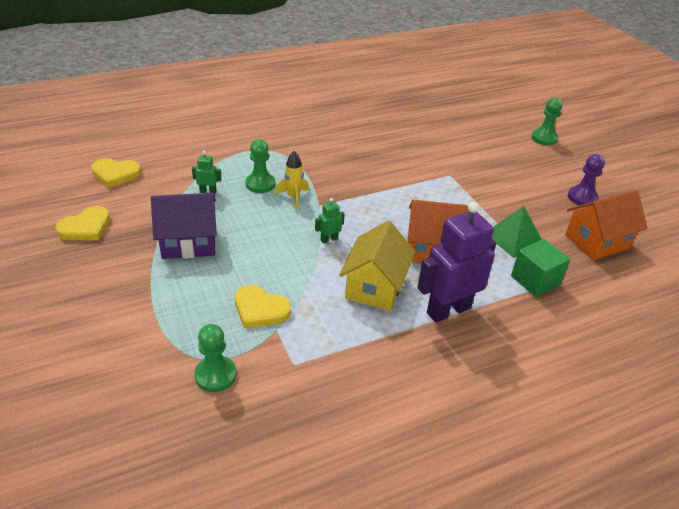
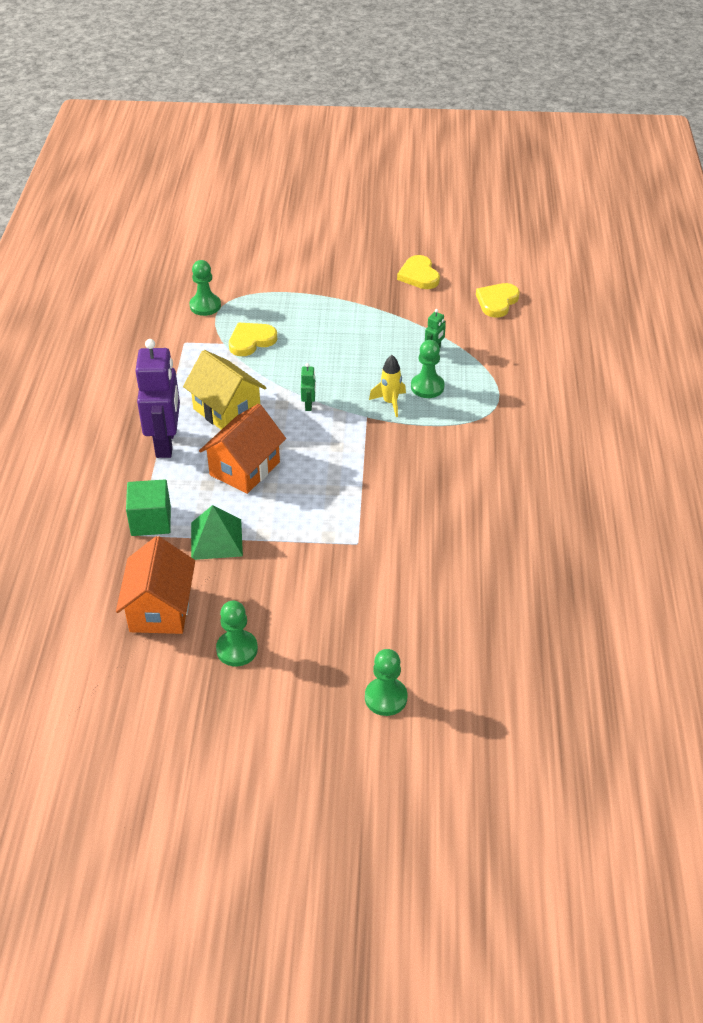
camera: 120 degrees right, 5 degrees up
purple house [151,193,217,259] -> none
purple pawn [568,154,605,207] -> green pawn [216,601,258,666]

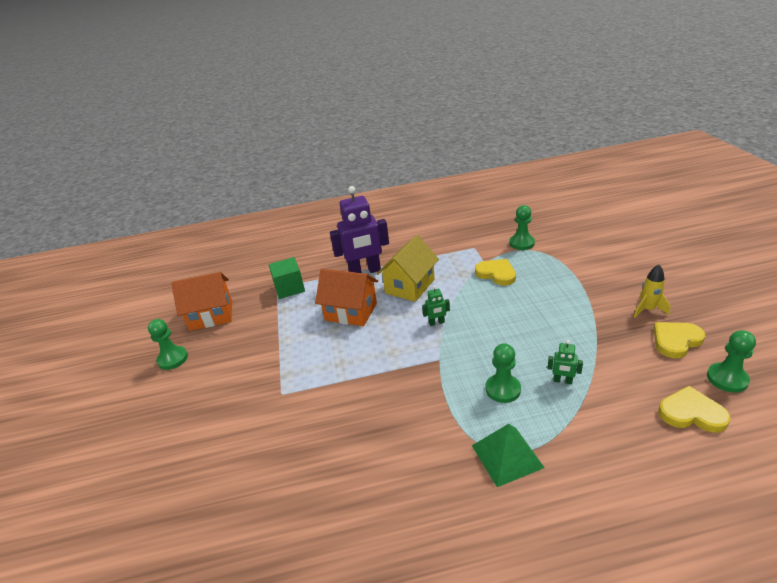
camera: 80 degrees right, 10 degrees down
green pyramid [191,505,243,560] -> green pyramid moved to [472,424,545,487]
green pawn [365,649,407,716] -> green pawn moved to [707,330,756,393]
yellow rocket [369,355,406,417] -> yellow rocket moved to [634,265,671,318]

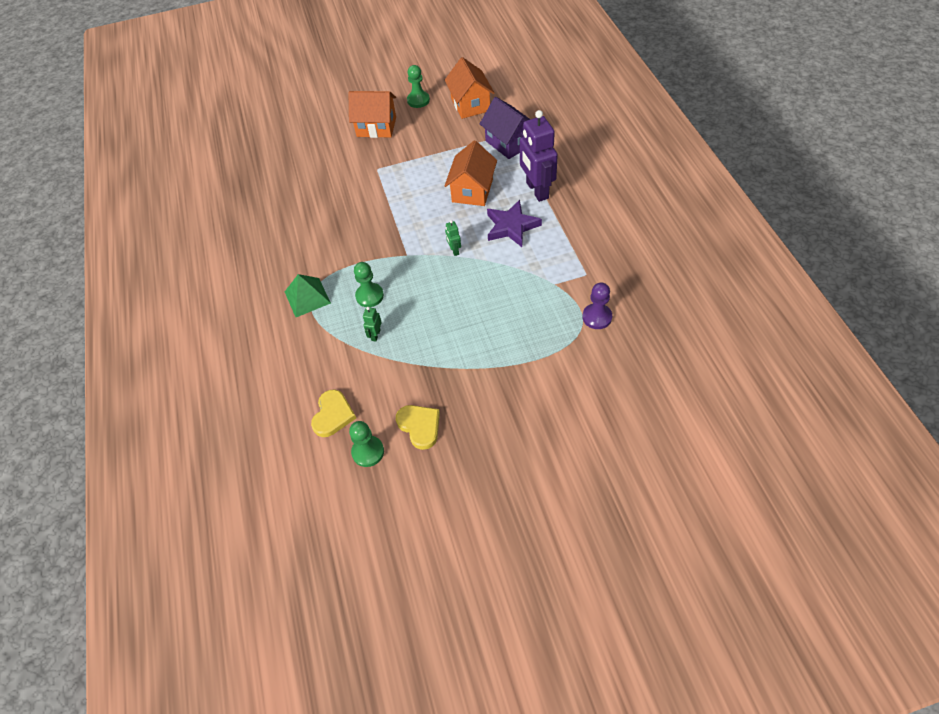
camera: 85 degrees right, 20 degrees up
green cube [269,257,305,299] -> purple house [480,97,530,159]
yellow house [376,235,439,302] -> purple star [487,200,542,247]
yellow heart [475,259,516,286] -> none
green pawn [509,205,535,250] -> purple pawn [582,283,612,329]
yellow rocket [634,265,671,318] -> none
none -> orange house [349,91,396,138]

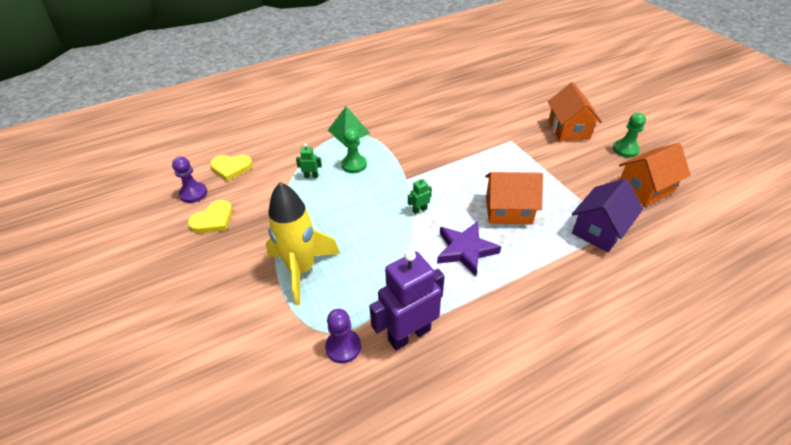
camera: 75 degrees right, 10 degrees down
green pawn [349,421,384,467] -> purple pawn [172,157,207,203]
purple robot [520,110,558,202] -> purple robot moved to [369,250,445,351]
none -> yellow rocket [266,182,340,305]

